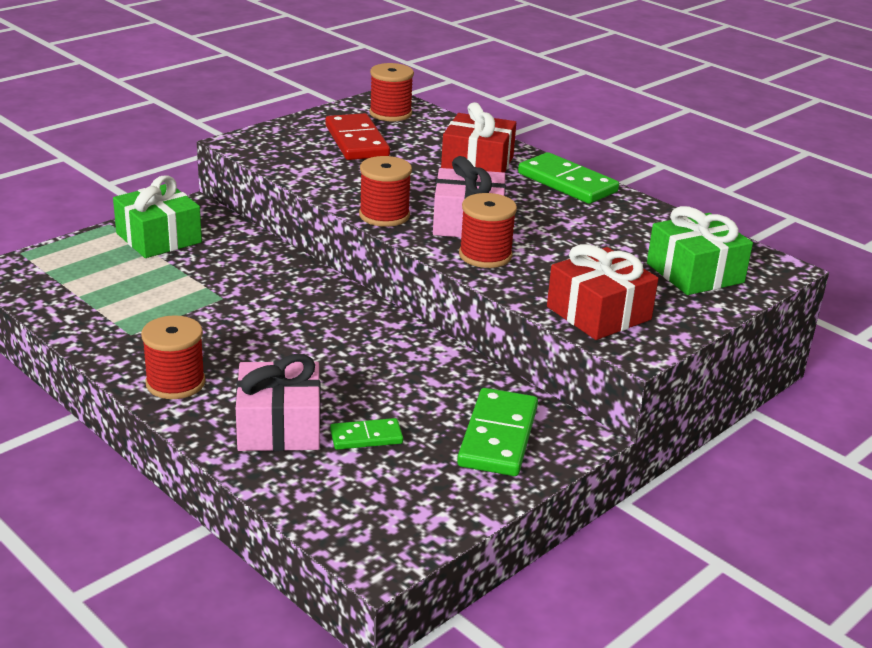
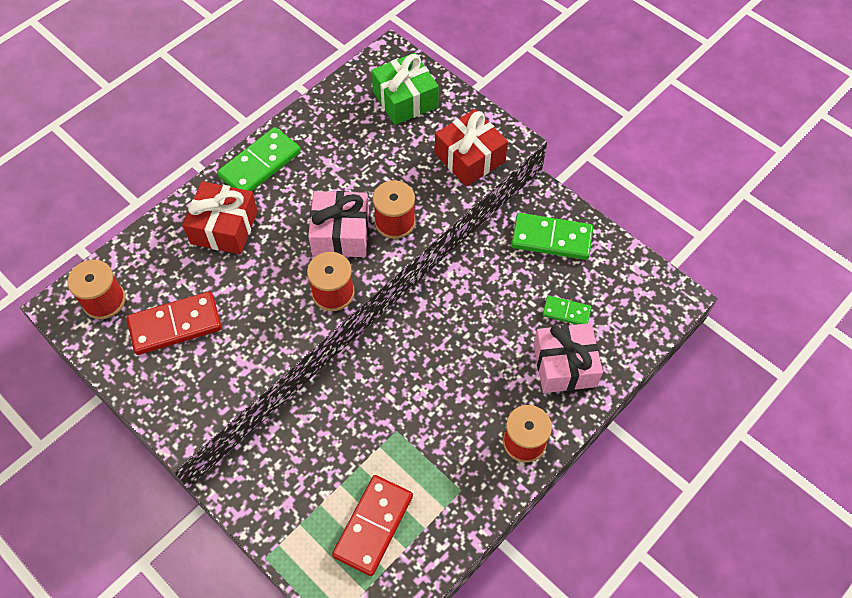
camera: 90 degrees left, 30 degrees up
green gift [113,175,202,258] -> none
green domino [330,418,403,450] -> green domino turned 60 degrees counterclockwise [543,296,591,325]
none -> red domino [332,475,413,576]

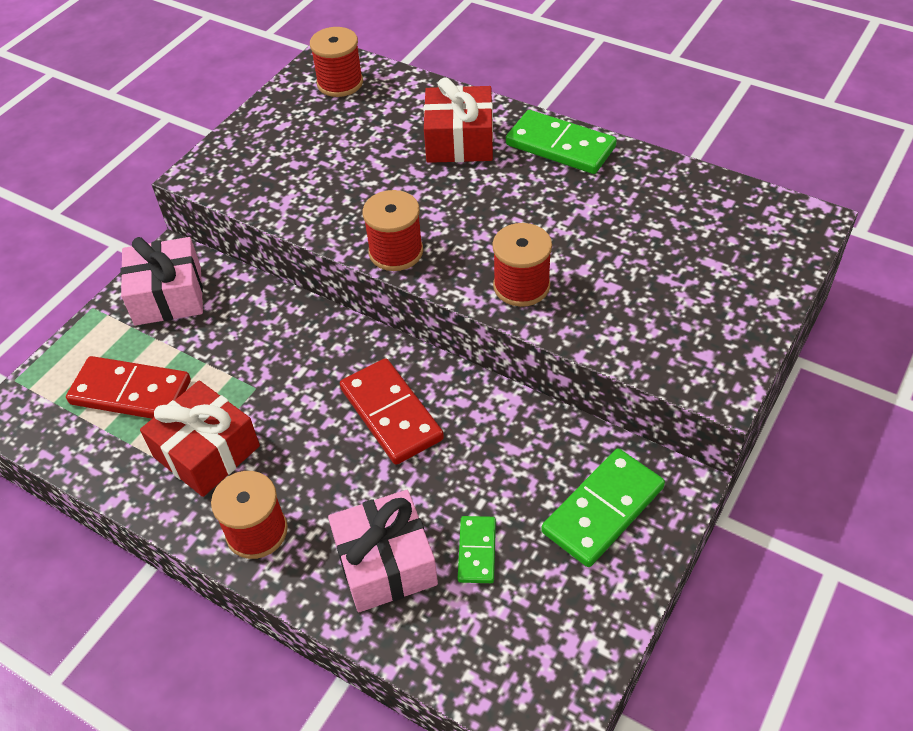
camera: 80 degrees right, 10 degrees down
red domino [127,292,222,355] -> red domino moved to [340,358,444,465]
pink gift [308,191,369,257] -> pink gift moved to [120,237,203,325]
green gift [371,53,439,125] -> none
red gift [435,109,508,186] -> red gift moved to [140,381,260,497]
green domino [511,213,593,260] -> green domino turned 45 degrees clockwise [541,448,665,567]

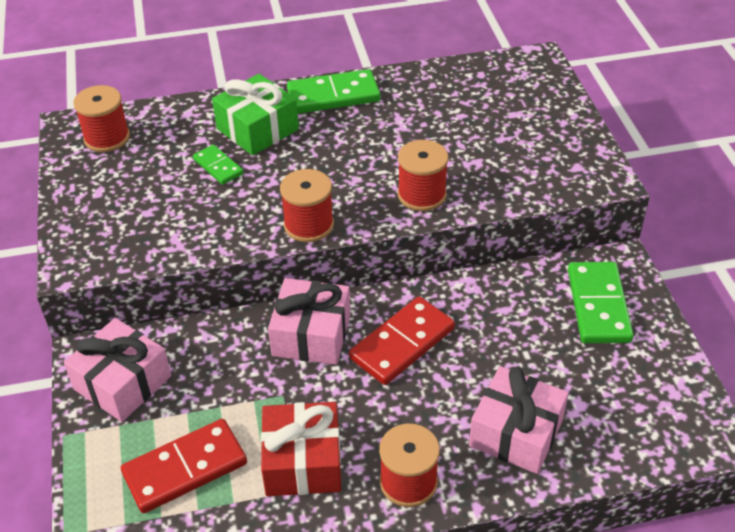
camera: 45 degrees left, 5 degrees down
red domino [340,358,444,465] -> red domino turned 60 degrees counterclockwise [349,296,455,385]
red gift [424,77,493,163] -> green gift [212,74,299,156]
green domino [458,516,496,583] -> green domino moved to [193,145,243,185]
none -> pink gift [268,278,350,365]

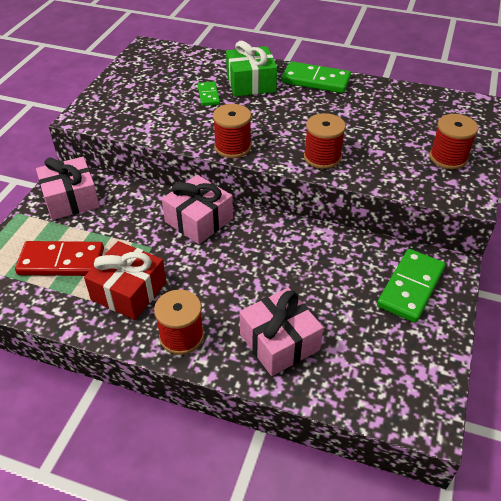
camera: 30 degrees right, 0 degrees up
red spool [73,85,130,152] -> red spool moved to [430,114,478,169]
red domino [349,296,455,385] -> none

